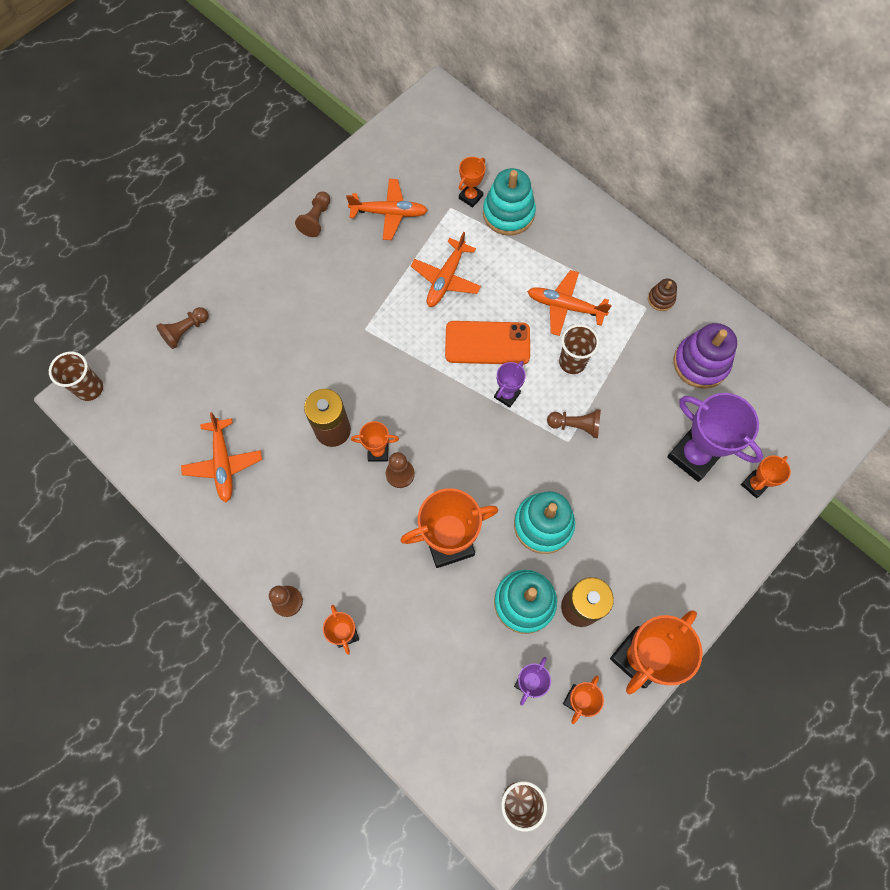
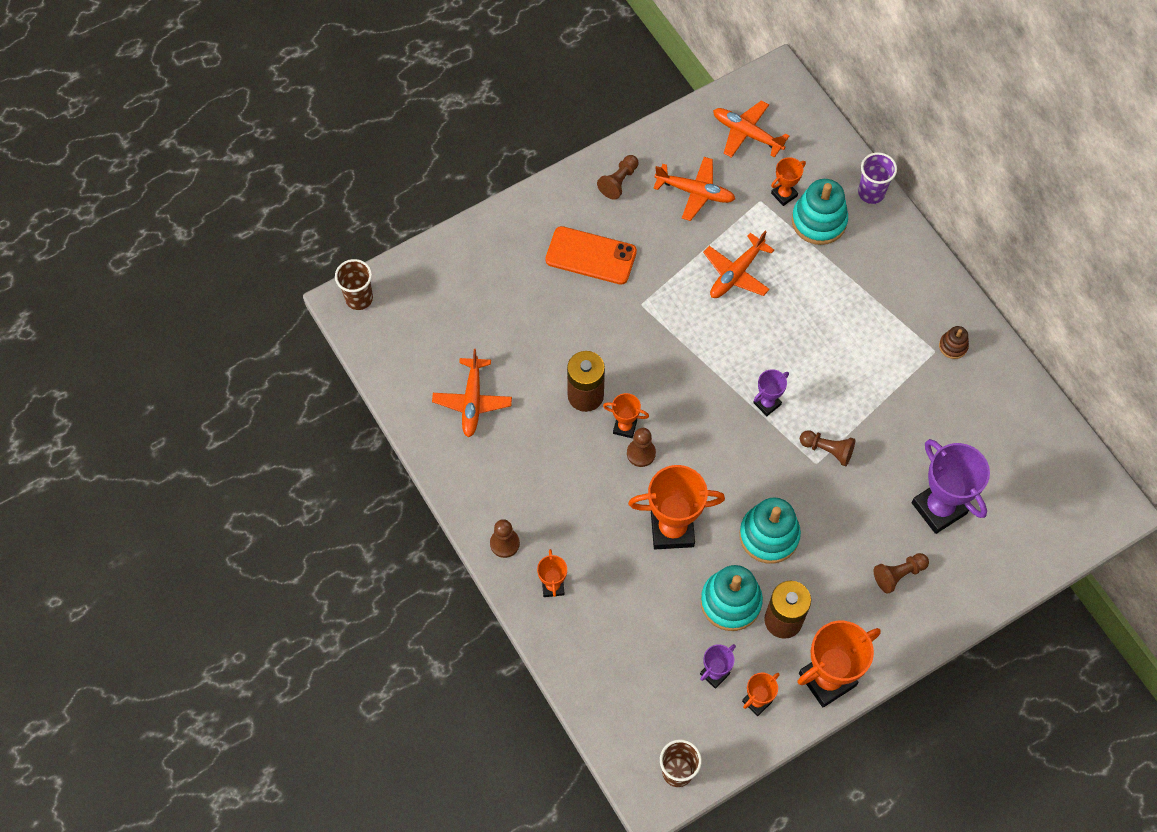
camera: 15 degrees right, 5 degrees down
brown pawn [156,307,209,349] -> brown pawn moved to [874,553,929,594]
orange phone [445,321,530,365] -> orange phone moved to [545,226,637,285]
orange plane [527,270,612,336] -> orange plane moved to [713,100,789,158]
brown cup [559,324,599,374] -> none
purple stacking toy [673,323,737,389] -> none
orange trophy [741,456,791,498] -> none
none -> purple cup [858,152,897,204]

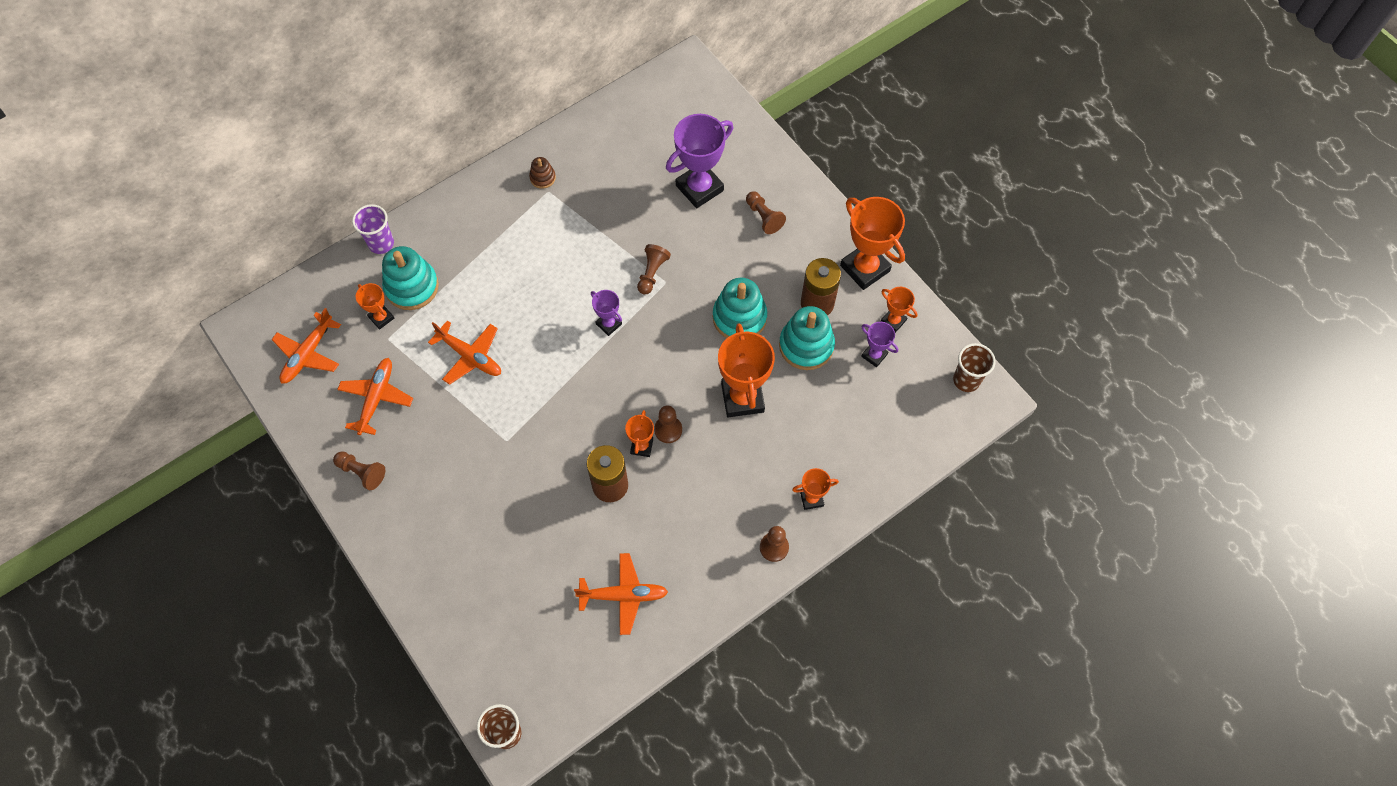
camera: 95 degrees left, 0 degrees up
orange phone [545,226,637,285] -> none

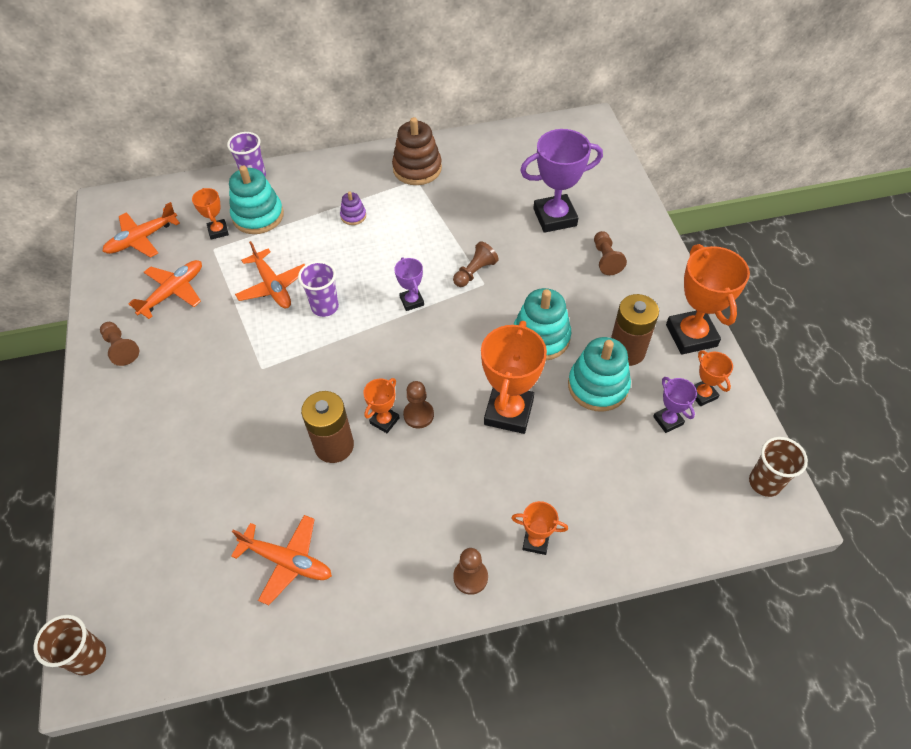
camera: 25 degrees right, 10 degrees down
brown stacking toy [529,157,556,189] -> brown stacking toy [392,117,442,185], size x1.99
none -> purple cup [298,261,339,317]
none -> purple stacking toy [340,192,366,225]

